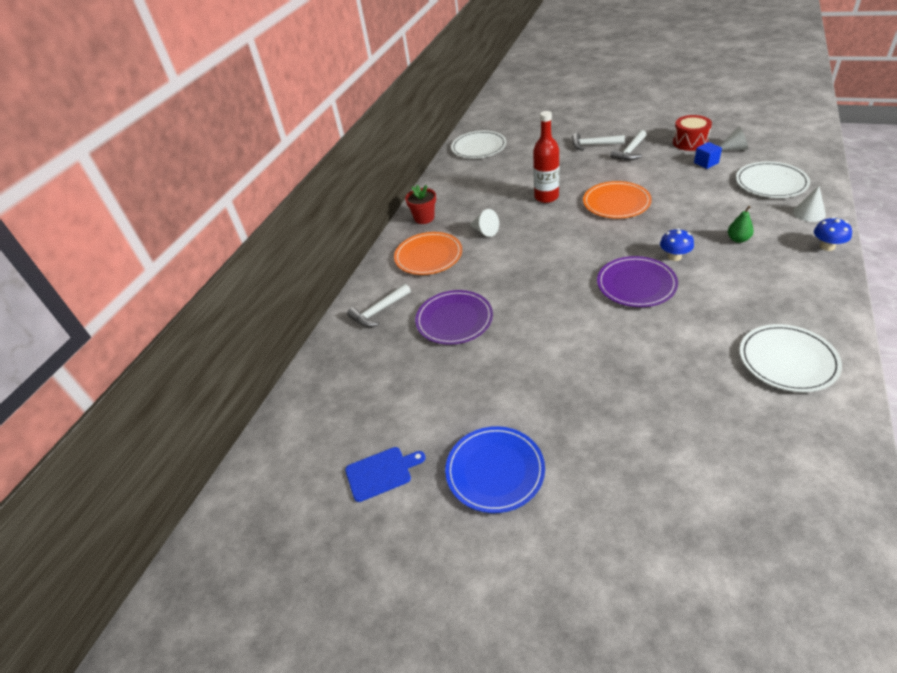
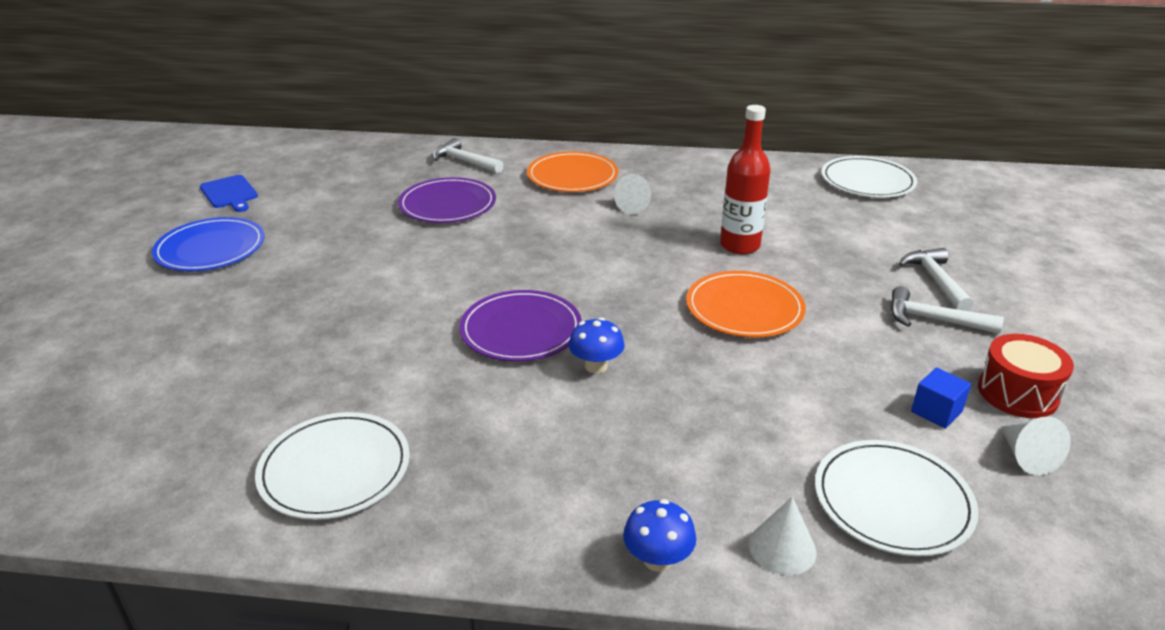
camera: 70 degrees right, 10 degrees down
red flower pot [405,185,436,224] -> none
green pear [728,206,754,243] -> none

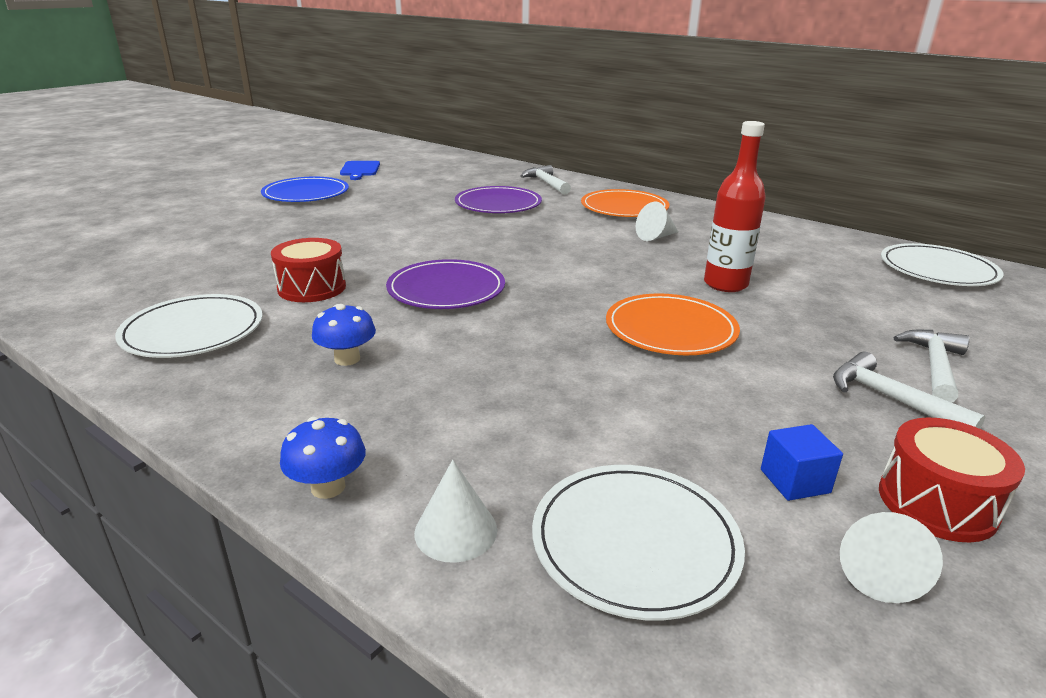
camera: 30 degrees right, 5 degrees down
blue mushroom [569,318,624,373] -> blue mushroom moved to [312,304,376,366]
none -> red drum [271,238,346,302]

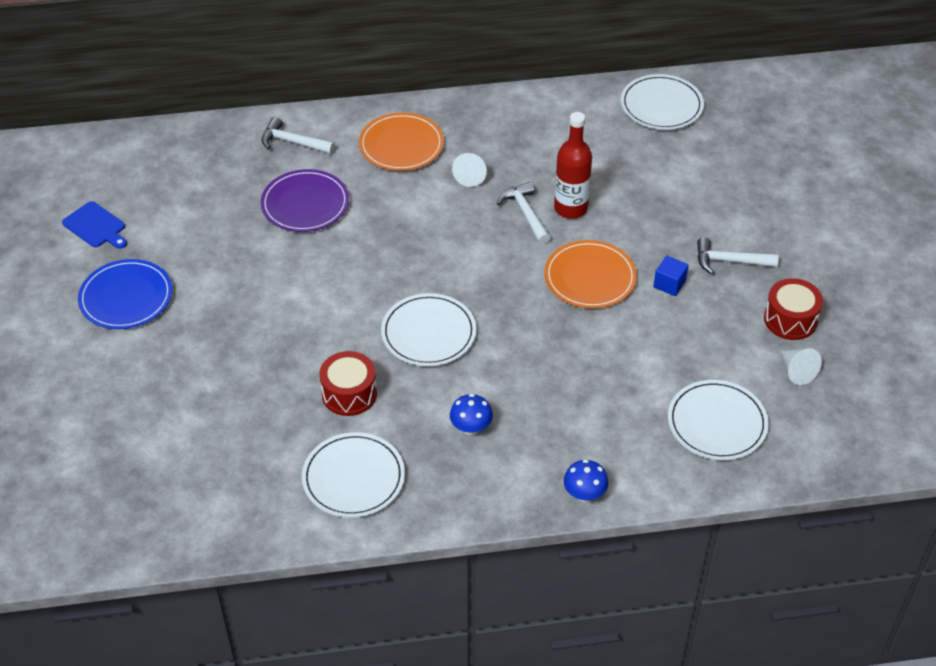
camera: 45 degrees left, 20 degrees up
purple plate [386,259,505,309] -> white plate [381,293,476,366]
white cone [414,460,497,563] -> none
blue cube [761,424,843,501] -> blue cube moved to [653,255,689,296]
white hammer [894,330,969,403] -> white hammer moved to [497,182,551,244]

